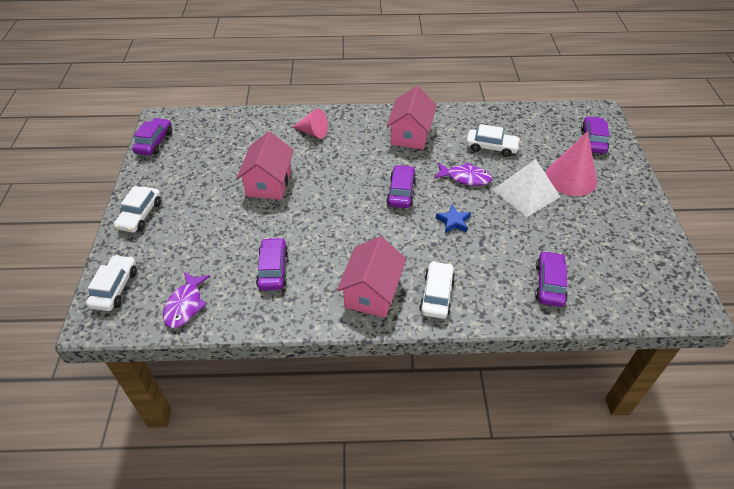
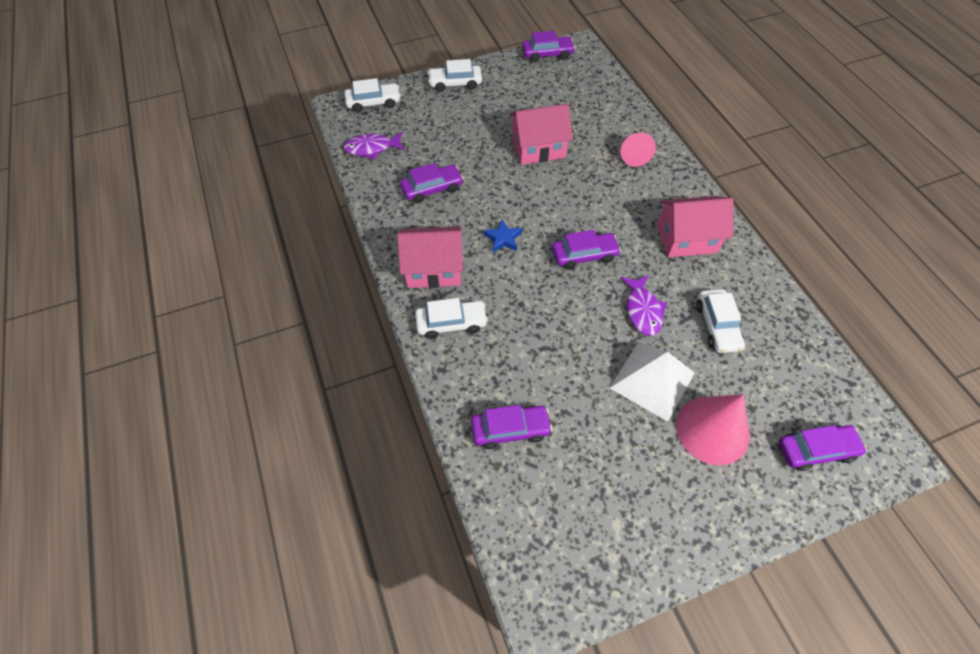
camera: 70 degrees right, 10 degrees up
blue star [436,205,471,233] -> blue star moved to [484,219,522,252]

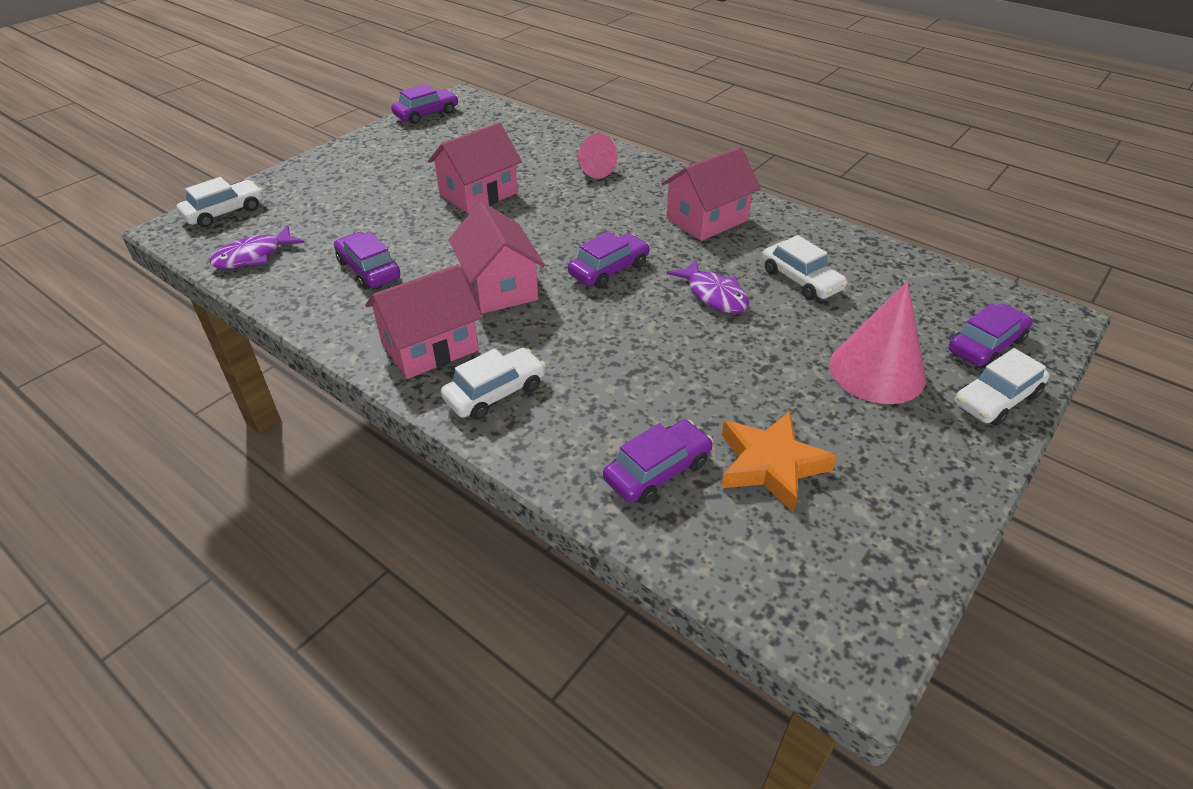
camera: 30 degrees left, 15 degrees down
purple car [400,163,464,203] -> purple car turned 75 degrees counterclockwise [334,232,401,289]
white car [428,59,482,92] -> white car moved to [955,348,1050,426]
blue star [484,219,522,252] -> pink house [448,202,545,314]
white pyramid [610,342,695,422] -> none
none -> orange star [722,411,837,512]

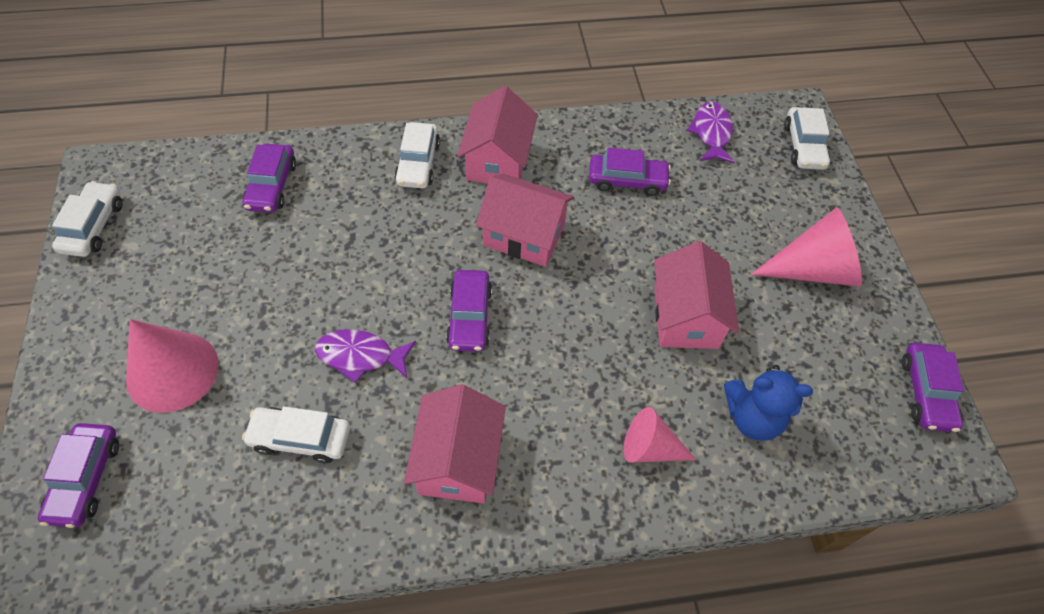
camera: 130 degrees right, 15 degrees up
orange star [722,411,837,512] -> none
white car [955,348,1050,426] -> white car moved to [52,181,123,257]
none -> blue teddy bear [724,365,813,441]
none -> pink cone [751,207,862,287]

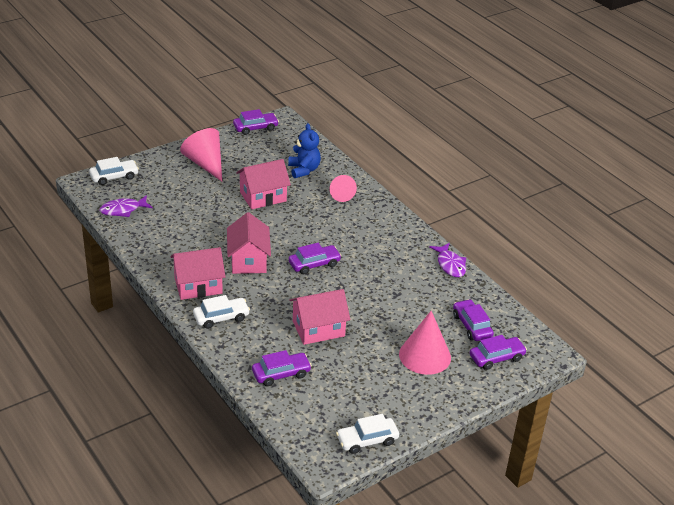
camera: 115 degrees left, 20 degrees down
white car [242,406,350,463] -> none
purple fish [315,329,416,383] -> purple fish moved to [429,243,466,277]
pink house [404,384,506,503] -> pink house moved to [289,289,350,345]
purple car [589,148,671,196] -> purple car moved to [453,299,494,341]

